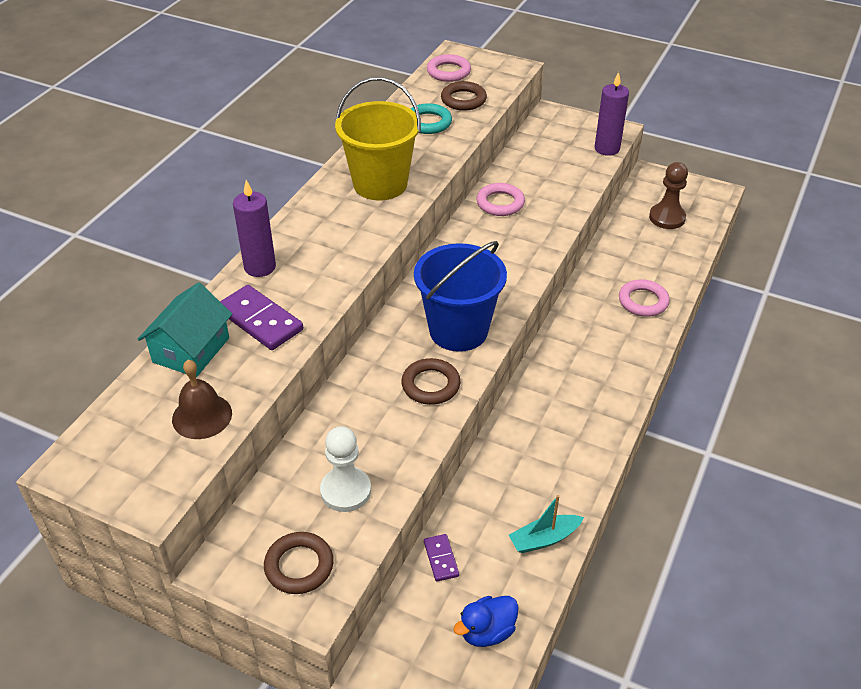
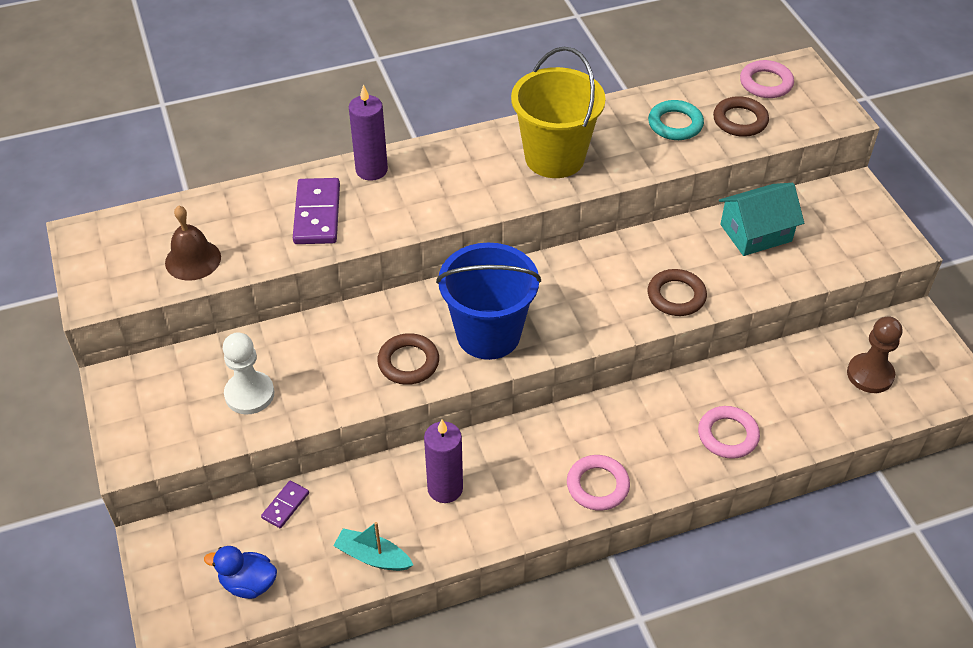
camera: 45 degrees right, 5 degrees up
turquoise house [138,282,232,377] -> turquoise house moved to [719,183,804,256]
brown ring [264,532,334,594] -> brown ring moved to [648,269,707,316]
pink ring [476,183,525,216] -> pink ring moved to [567,455,630,511]
purple candle [595,72,629,156] -> purple candle moved to [424,420,463,503]

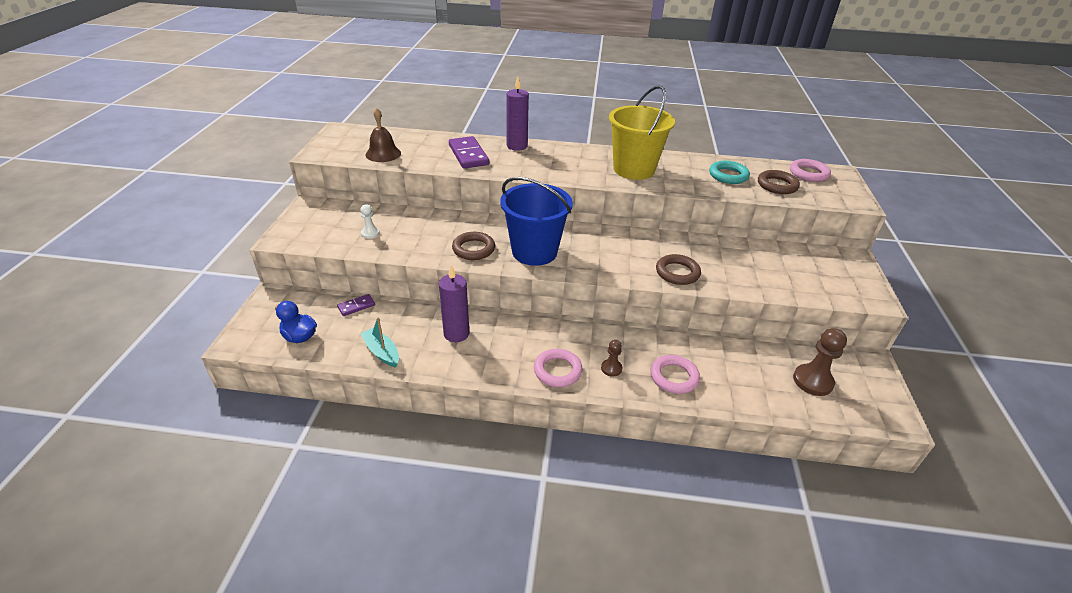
camera: 25 degrees right, 10 degrees down
white pawn [223,333,274,414] -> white pawn [360,204,380,239], size x0.56
purple domino [293,178,340,244] -> purple domino turned 45 degrees counterclockwise [449,136,489,169]
turquoise house [719,183,804,256] -> none
none -> brown pawn [601,340,622,377]

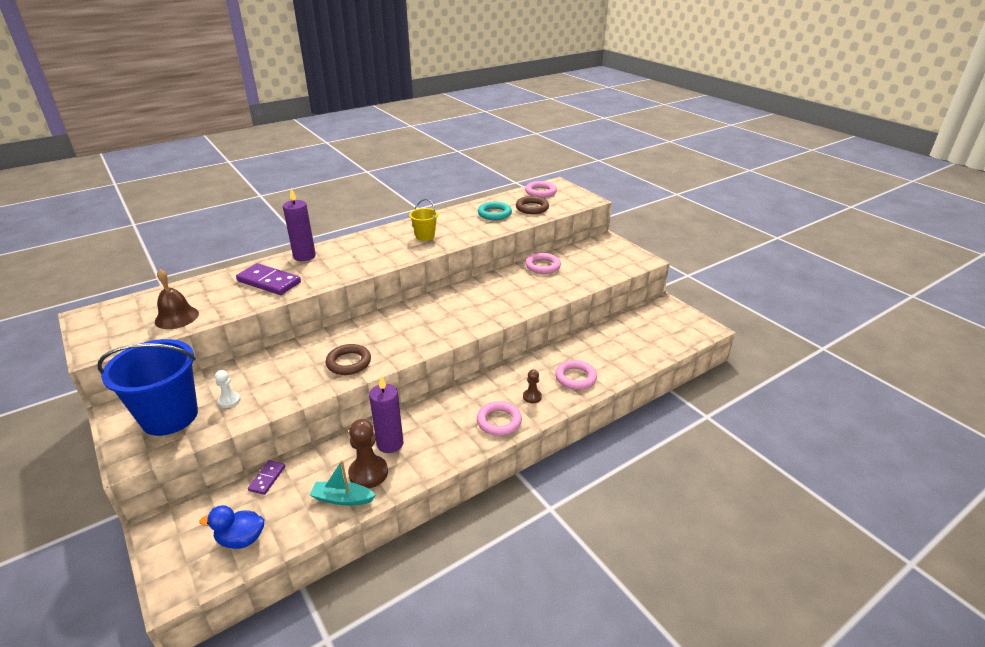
camera: 40 degrees left, 5 degrees down
blue bucket [500,177,573,266] -> blue bucket moved to [98,339,198,436]
yellow bucket [609,85,675,180] -> yellow bucket [409,199,438,241], size x0.49
brown ring [656,254,701,285] -> none
brown pawn [793,328,847,396] -> brown pawn moved to [348,419,388,488]
none -> pink ring [525,253,561,274]

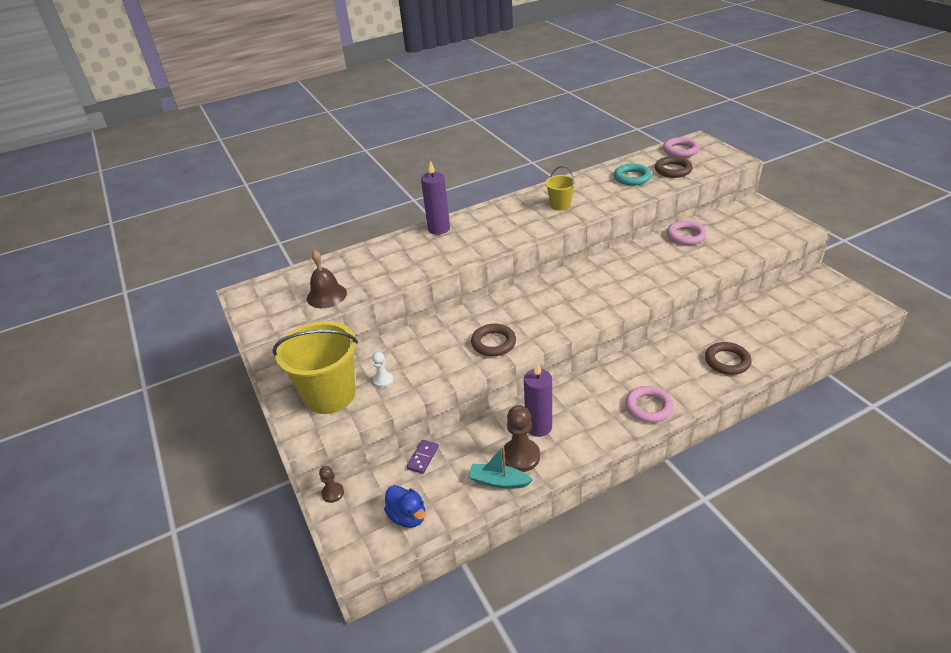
camera: 10 degrees right, 5 degrees up
blue bucket [98,339,198,436] -> yellow bucket [273,321,358,414]
blue duck [199,505,264,549] -> blue duck turned 135 degrees counterclockwise [384,485,425,528]
purple domino [236,263,301,295] -> none
brown pawn [523,369,542,403] -> brown pawn moved to [319,466,344,503]
pink ring [555,360,597,390] -> brown ring [705,342,752,375]

